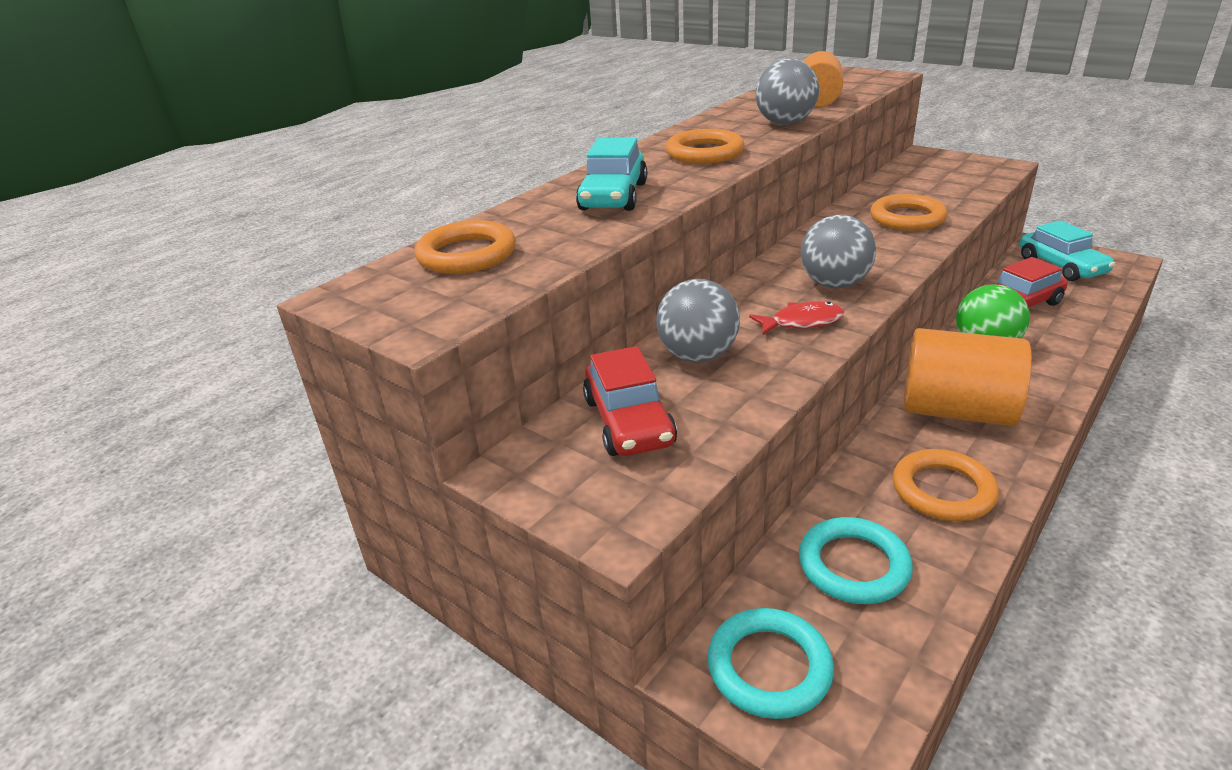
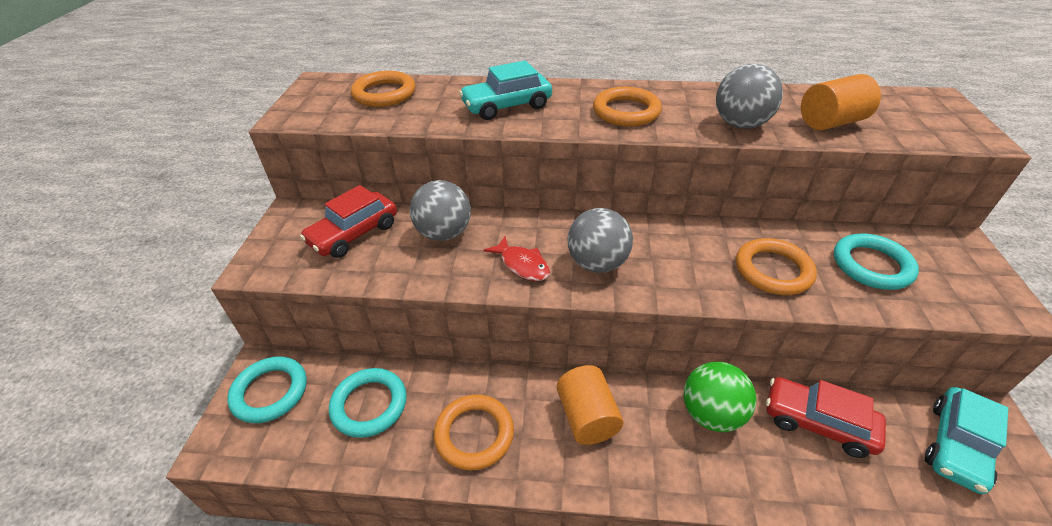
camera: 55 degrees right, 10 degrees up
orange cylinder [903,328,1032,426] -> orange cylinder [557,365,624,445], size x0.65
none -> turquoise ring [834,233,919,290]

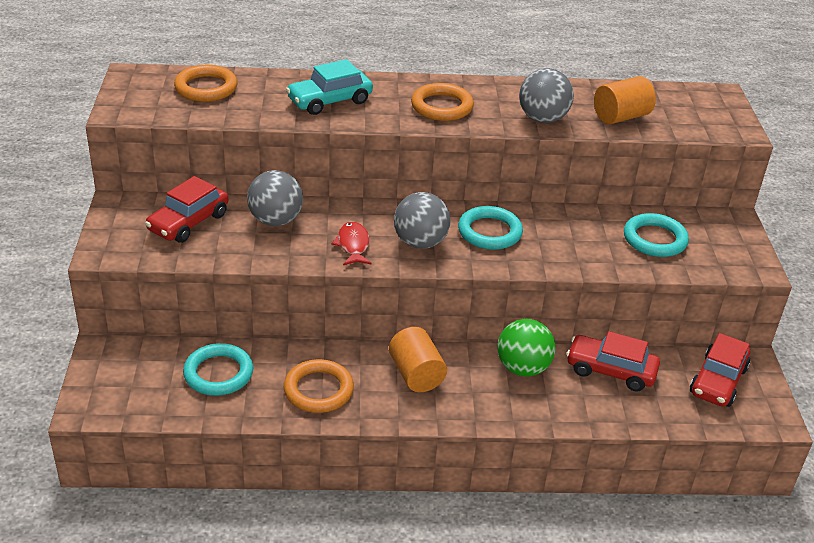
camera: 10 degrees left, 5 degrees down
turquoise ring [227,356,307,423] -> turquoise ring moved to [458,206,523,250]
red fish [483,236,550,281] -> red fish turned 135 degrees counterclockwise [332,221,372,265]
orange ring [736,238,817,295] -> none
turquoise car [925,387,1008,494] -> red car [690,333,750,407]

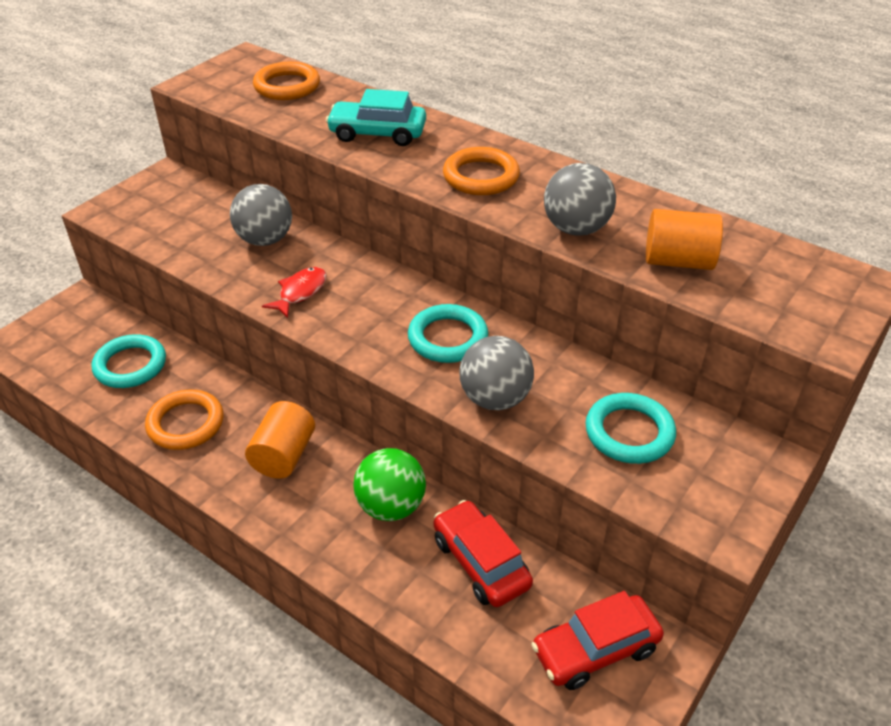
camera: 40 degrees right, 5 degrees up
red car [145,176,228,243] -> none
grey ball [394,192,450,249] -> grey ball moved to [460,336,534,410]

